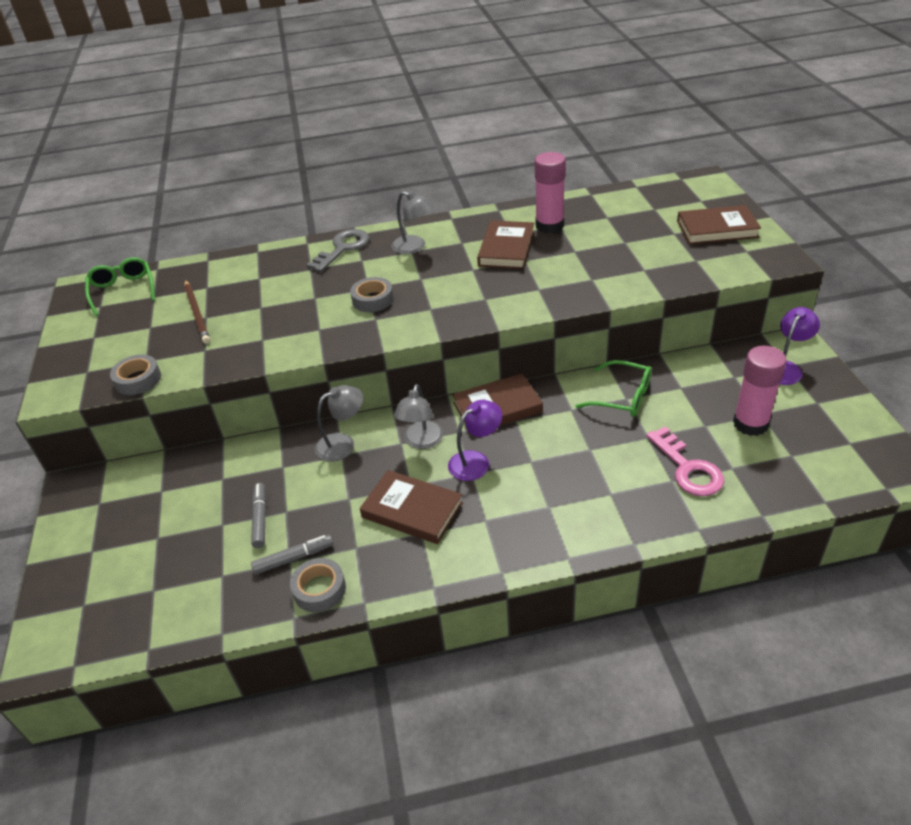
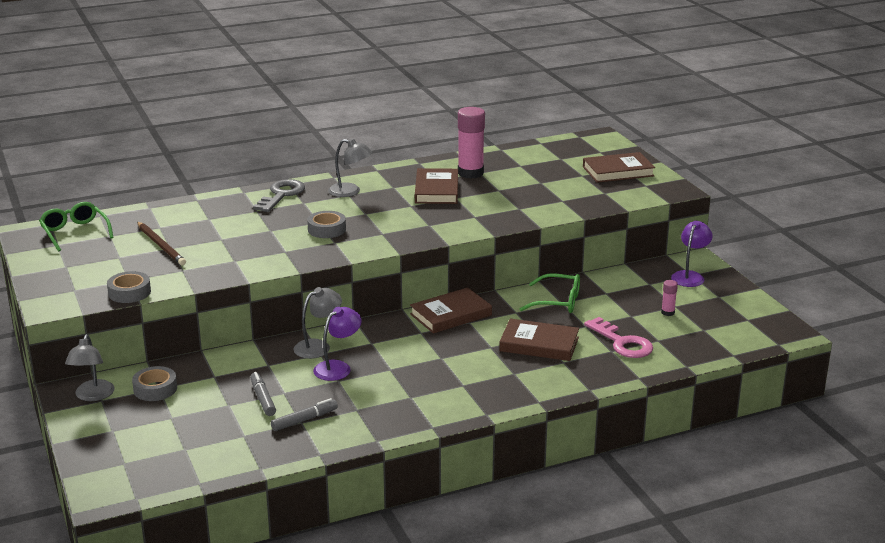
camera: 15 degrees left, 15 degrees down
grey tape [290,558,346,612] -> grey tape moved to [132,366,177,401]
brown book [360,470,463,544] -> brown book moved to [499,319,579,361]
grey lamp [394,384,444,449] -> grey lamp moved to [65,334,115,401]
purple lamp [448,400,502,481] -> purple lamp moved to [313,307,362,381]
pink glue stick [733,346,787,436] -> pink glue stick [661,280,678,316], size x0.46

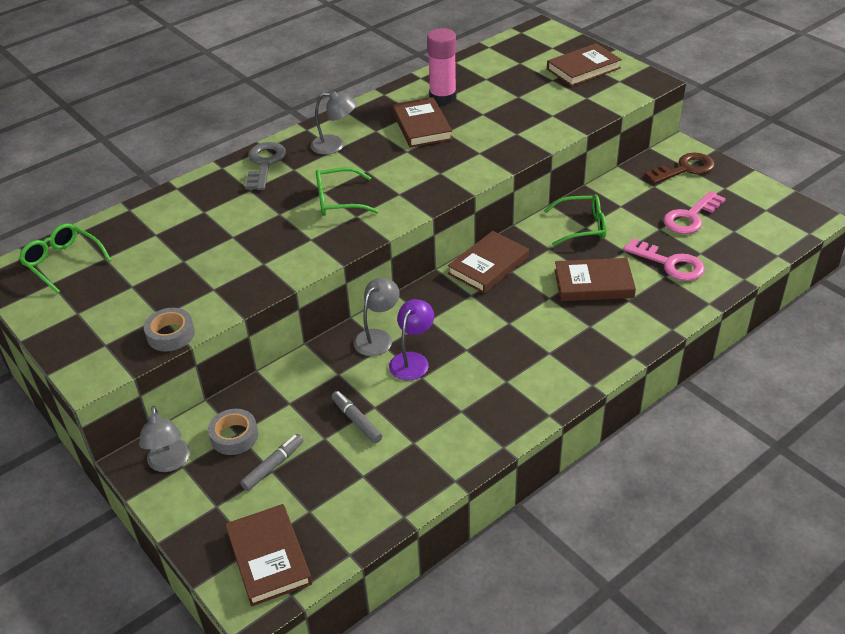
camera: 15 degrees left, 15 degrees up
brown pencil [137,222,186,265] -> none
grey marker [271,398,338,431] -> grey marker moved to [240,434,304,491]
grey tape [307,211,346,238] -> green glasses [316,167,379,216]
pink glue stick [661,280,678,316] -> pink key [663,191,726,234]
purple lamp [671,221,713,287] -> brown key [644,153,715,184]
none -> brown book [225,504,312,607]

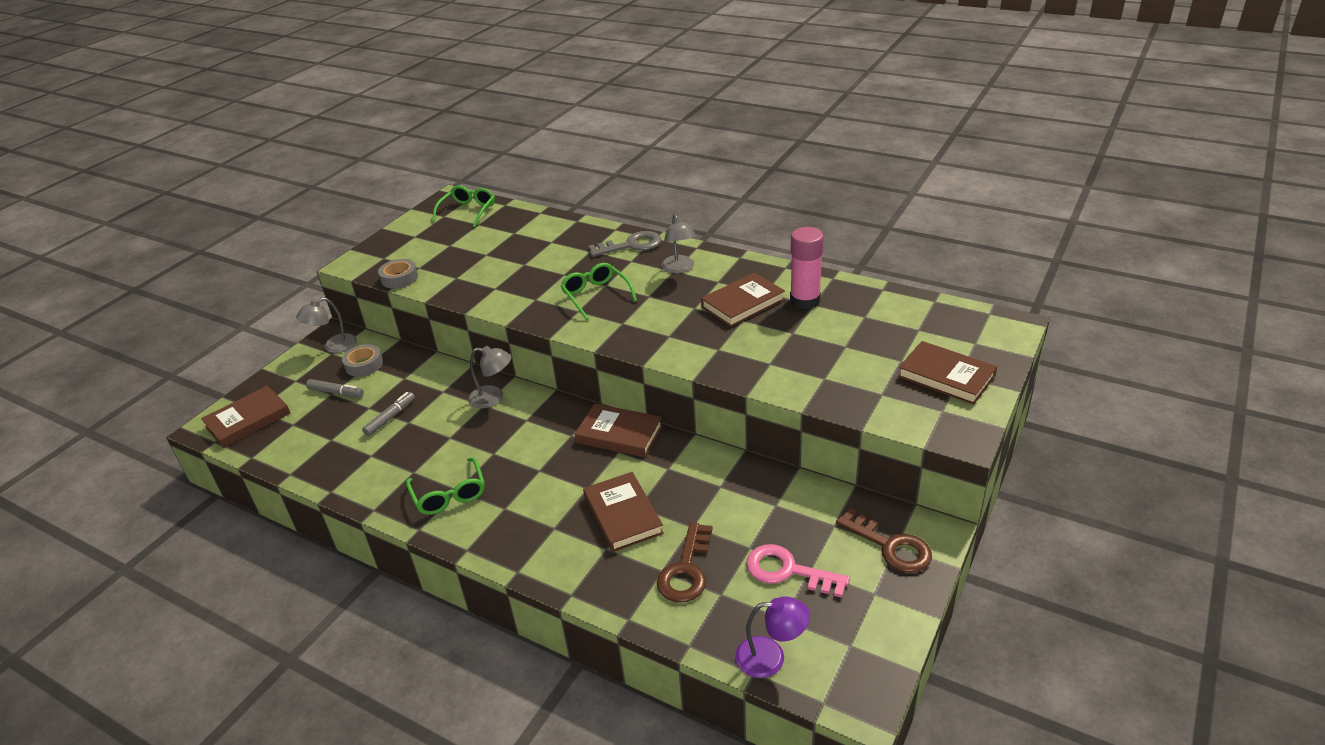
camera: 70 degrees right, 5 degrees down
purple lamp [389,299,434,380] -> purple lamp moved to [735,596,810,678]
green glasses [544,194,606,246] -> green glasses moved to [406,457,485,515]
pink key [623,238,705,281] -> brown key [657,522,713,602]

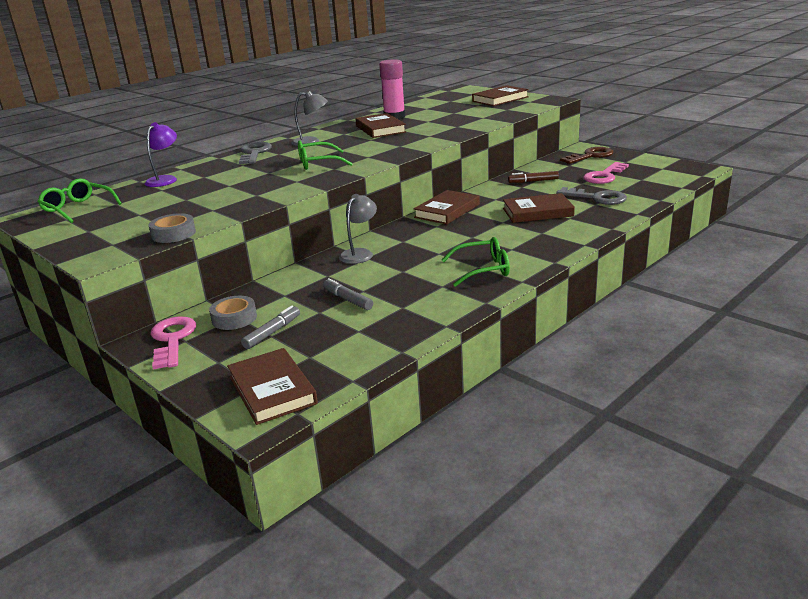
camera: 75 degrees left, 10 degrees down
grey lamp [296,297,357,353] -> pink key [151,316,196,370]
brown key [657,522,713,602] -> grey key [556,187,627,205]
purple lamp [735,596,810,678] -> purple lamp moved to [145,122,177,187]
none -> brown marker [508,171,559,183]

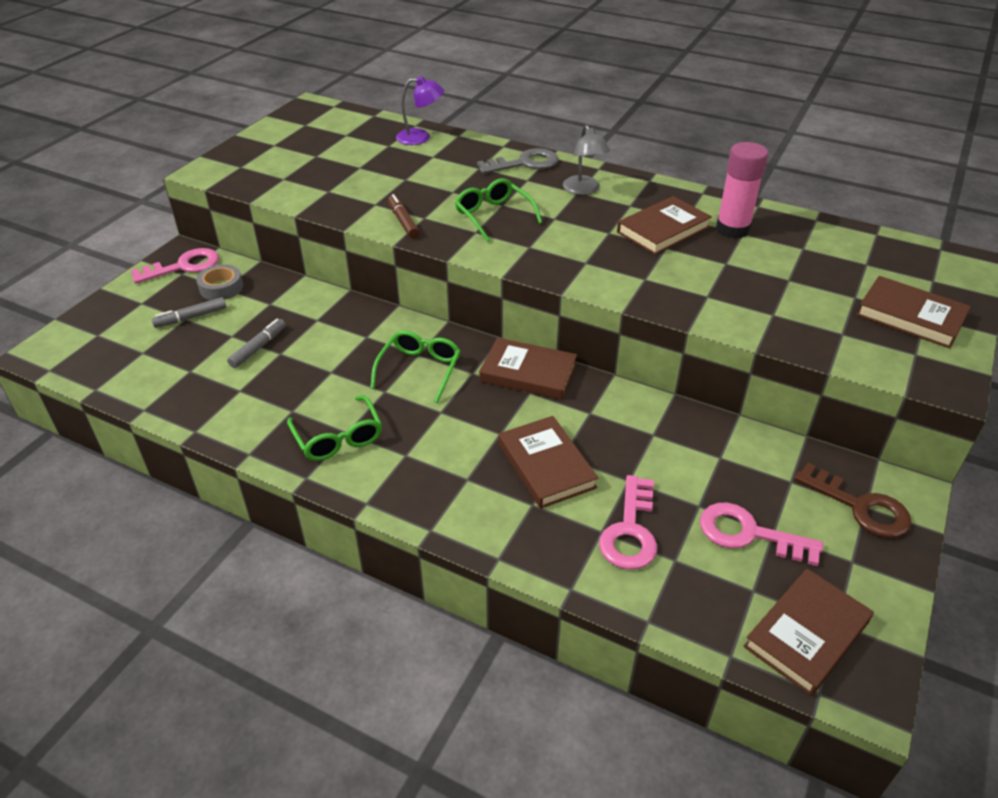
camera: 70 degrees right, 15 degrees up
green glasses [38,178,122,223] -> green glasses moved to [370,330,461,403]
grey tape [149,213,196,243] -> none
brown book [227,348,318,425] -> brown book moved to [744,569,874,696]
grey marker [241,305,300,349] -> grey marker turned 135 degrees clockwise [151,297,226,328]
grey lamp [339,194,377,264] -> none
brown marker [508,171,559,183] -> brown marker moved to [388,194,419,238]
grey key [556,187,627,205] -> pink key [599,475,657,570]

